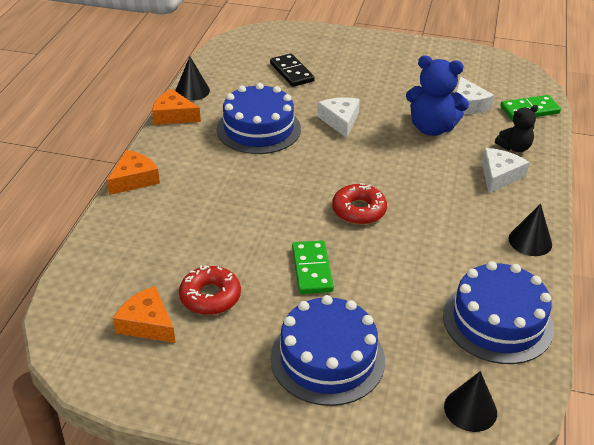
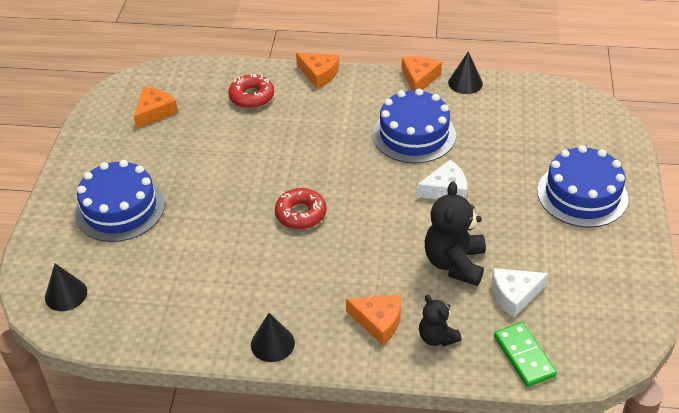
camera: 85 degrees right, 5 degrees up
red donut [179,265,241,315] -> red donut moved to [228,74,274,109]
black domino [270,53,315,87] -> none
green domino [292,240,334,294] -> none
blue teddy bear [406,55,469,136] -> black teddy bear [425,181,486,286]
blue cake [443,261,554,364] -> blue cake moved to [537,145,628,228]
white cheese [482,148,529,193] -> orange cheese [346,294,401,345]

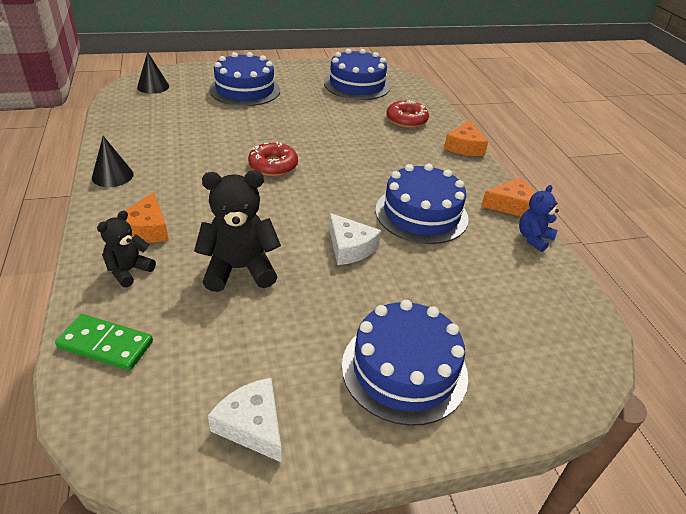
camera: 65 degrees right, 5 degrees down
orange cheese [134,87,178,129] -> blue cake [324,49,391,100]
black cone [448,51,483,94] -> blue teddy bear [519,185,559,252]
white cheese [492,268,548,317] -> white cheese moved to [208,378,281,462]
green domino [494,322,557,387] -> green domino turned 60 degrees clockwise [55,314,153,371]

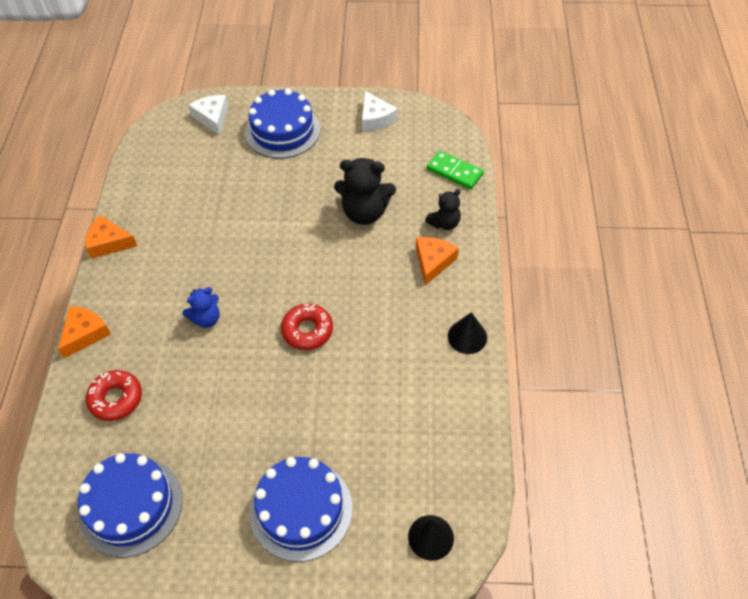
camera: 160 degrees left, 15 degrees up
white cheese [329,213,381,265] -> white cheese moved to [189,95,228,135]
blue cake [375,164,469,244] -> none
blue teddy bear [519,185,559,252] -> blue teddy bear moved to [182,287,220,328]

